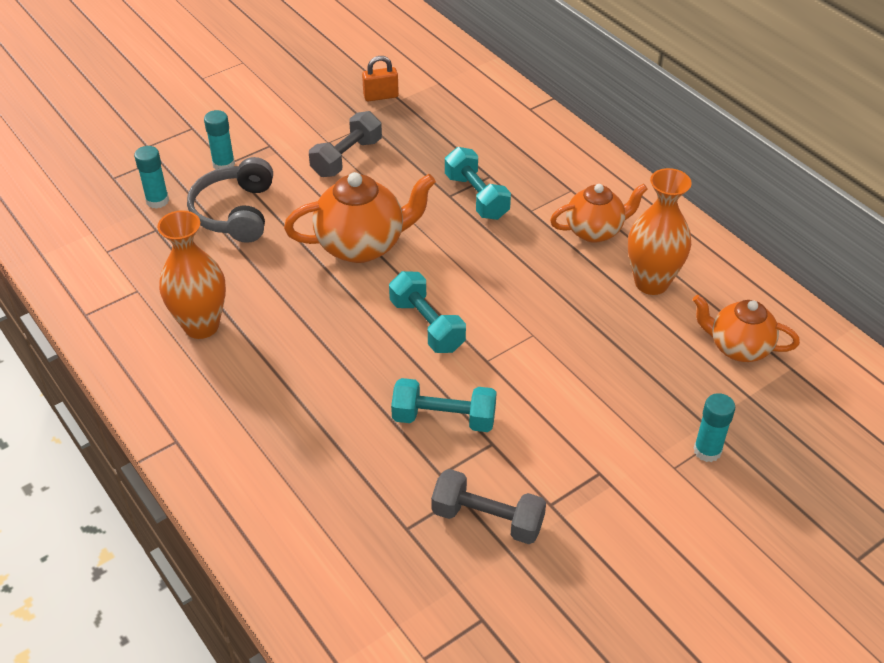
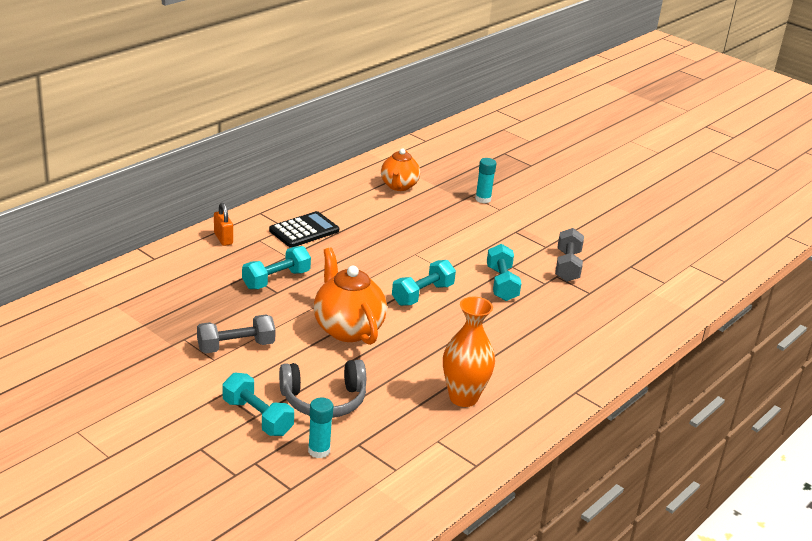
camera: 105 degrees left, 15 degrees down
turquoise glue stick [204,110,235,169] -> turquoise dumbbell [223,373,294,436]
grey dumbbell [309,111,382,177] -> grey dumbbell turned 45 degrees counterclockwise [197,315,276,353]
orange padlock [362,56,399,102] -> orange padlock moved to [214,203,233,246]
orange teapot [550,184,648,243] -> black calculator [269,211,339,248]
orange vase [628,168,692,295] -> none

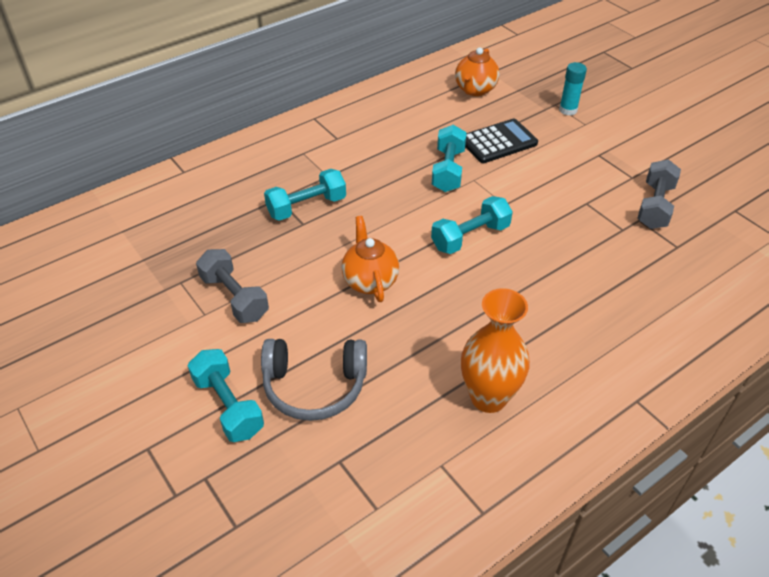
camera: 15 degrees right, 15 degrees up
grey dumbbell [197,315,276,353] -> grey dumbbell turned 60 degrees clockwise [196,249,269,323]
orange padlock [214,203,233,246] -> none
black calculator [269,211,339,248] -> black calculator moved to [465,118,538,163]
turquoise glue stick [308,397,334,458] -> none
orange teapot [314,248,387,345] -> orange teapot [341,216,399,302], size x0.66
turquoise dumbbell [487,244,522,301] -> turquoise dumbbell moved to [432,125,467,192]

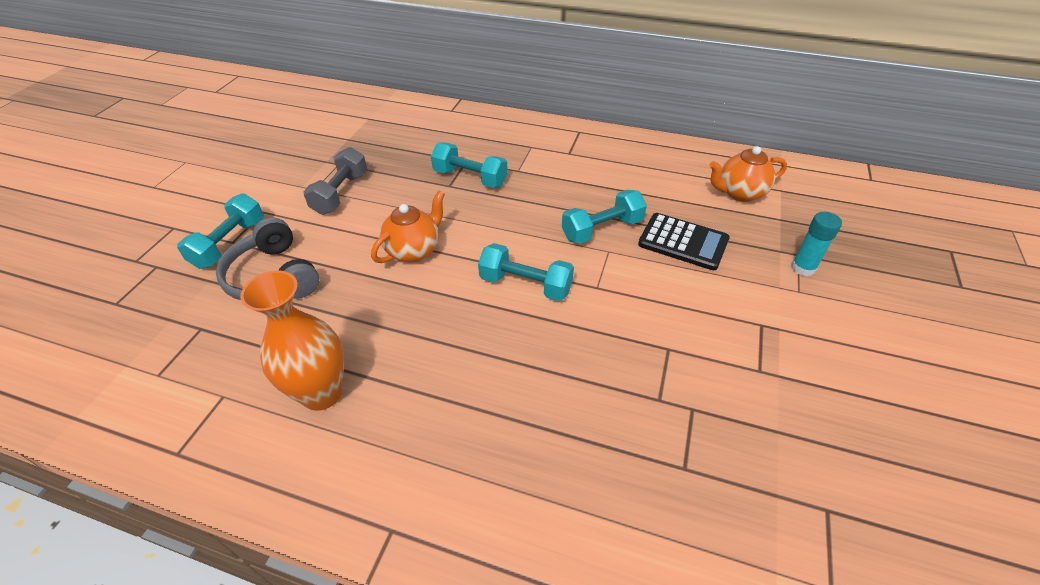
camera: 55 degrees right, 0 degrees up
grey dumbbell [637,159,681,229] -> none

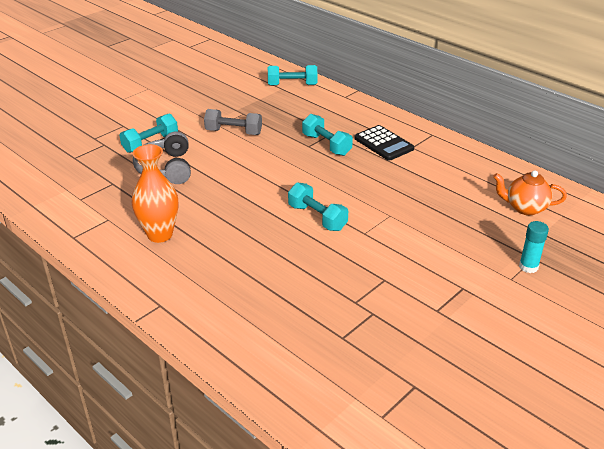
camera: 25 degrees right, 10 degrees down
grey dumbbell [303,147,368,215] -> grey dumbbell turned 60 degrees clockwise [204,109,262,135]
orange teapot [371,191,445,263] -> none
turquoise dumbbell [562,190,647,244] -> turquoise dumbbell moved to [268,65,318,86]
black calculator [638,213,730,270] -> black calculator moved to [354,125,414,161]

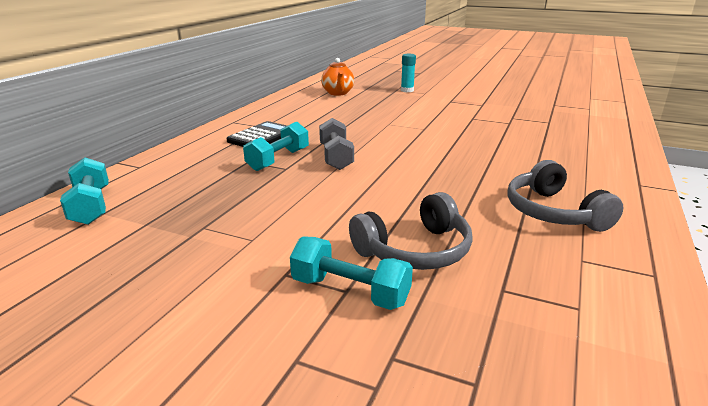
camera: 110 degrees left, 10 degrees down
orange vase [131,144,178,243] -> grey headphones [507,160,623,232]
grey dumbbell [204,109,262,135] -> grey dumbbell moved to [319,118,354,170]
turquoise dumbbell [288,182,348,231] -> none

